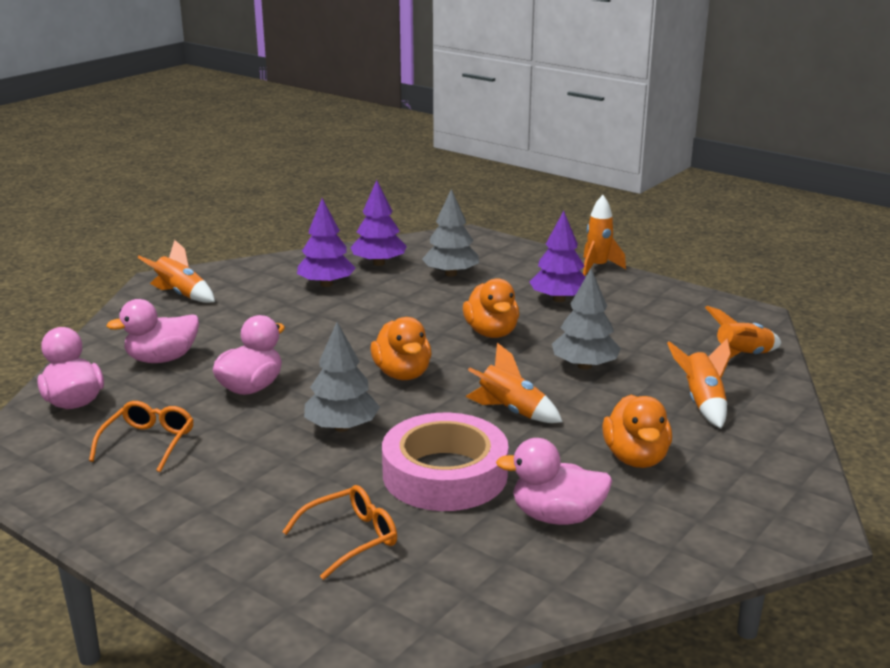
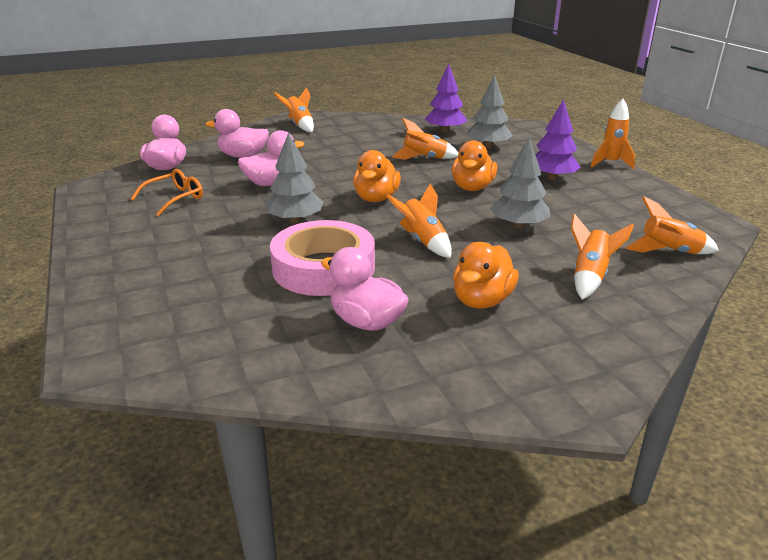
camera: 30 degrees right, 5 degrees up
orange glasses [282,485,397,580] -> none
purple tree [297,198,356,287] -> none
none -> orange rocket [392,118,458,160]

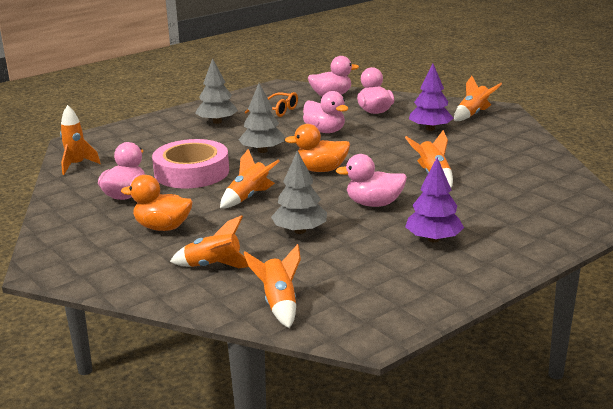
camera: 75 degrees right, 5 degrees down
purple tree [424,64,467,133] -> purple tree moved to [409,63,453,131]
orange duck [451,140,497,191] -> pink duck [336,154,407,207]
grey tree [467,75,513,148] -> grey tree moved to [195,58,238,124]
orange rocket [591,99,635,169] -> orange rocket moved to [60,105,101,175]

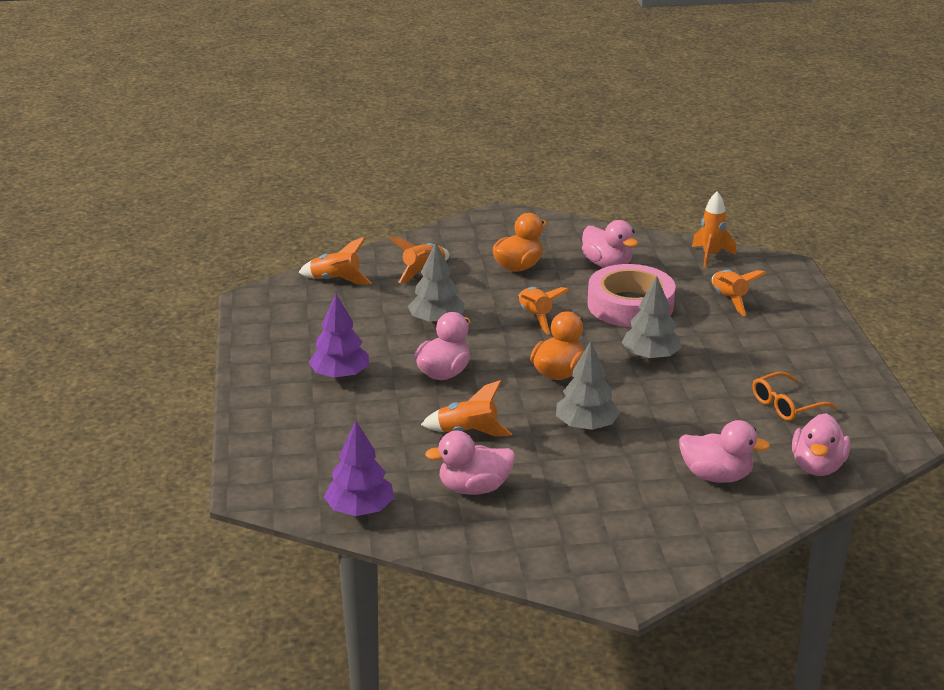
camera: 120 degrees right, 5 degrees up
grey tree [195,58,238,124] -> grey tree moved to [556,341,620,430]
pink duck [303,91,348,133] -> pink duck moved to [425,431,515,495]
purple tree [409,63,453,131] -> purple tree moved to [324,421,394,516]
orange rocket [454,76,502,121] -> orange rocket moved to [712,270,766,316]

